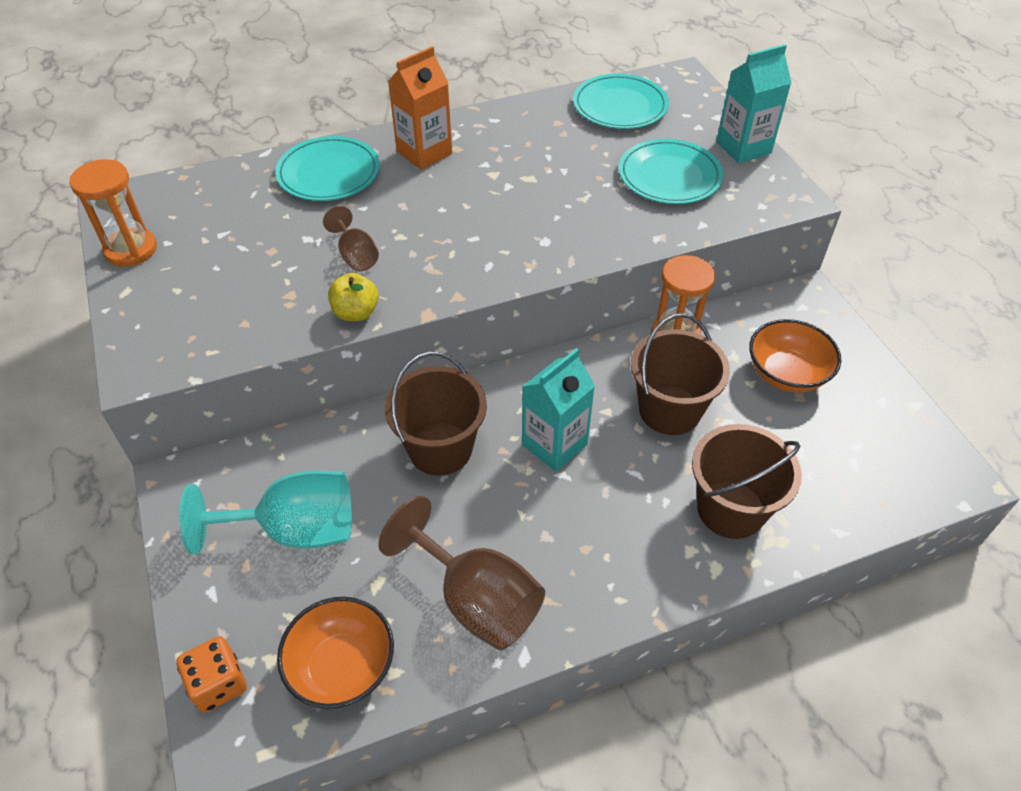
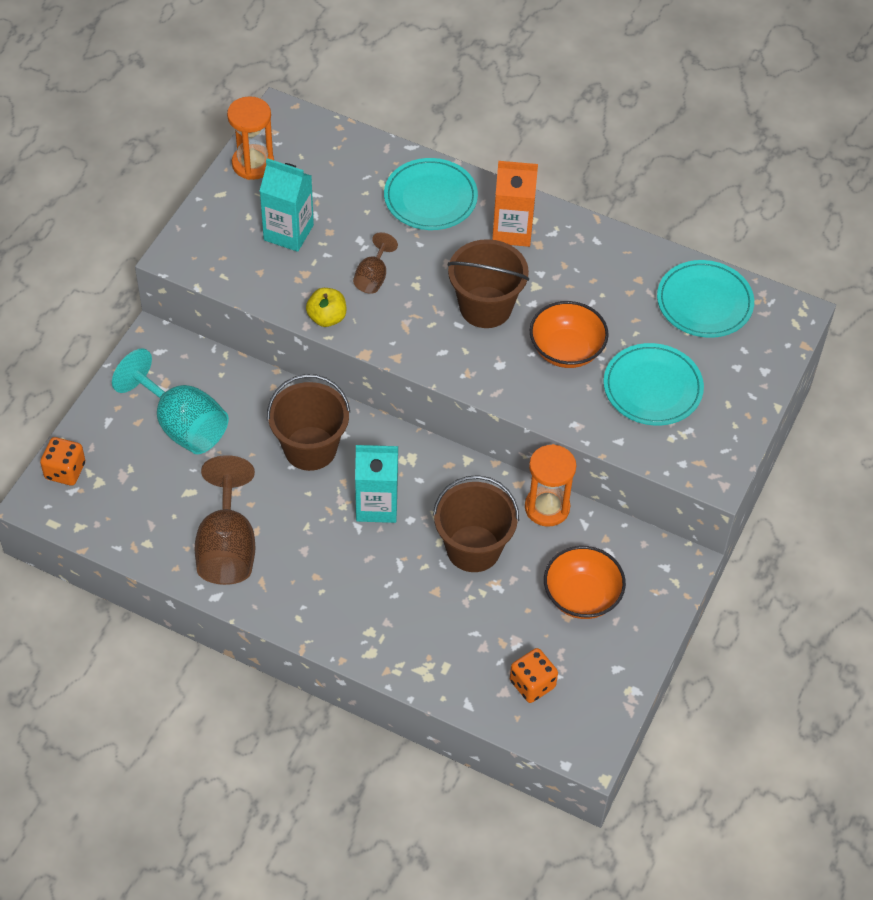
camera: 45 degrees right, 5 degrees up
orange bowl [277,597,394,709] -> orange bowl moved to [530,301,609,368]
brown bucket [692,424,802,539] -> brown bucket moved to [447,239,529,328]
turquoise carton [716,44,791,164] -> turquoise carton moved to [260,158,314,252]
none -> orange dice [510,648,558,703]

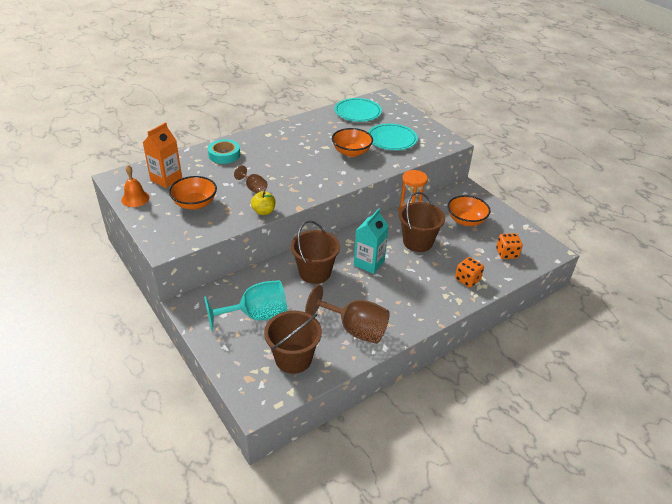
camera: 60 degrees left, 15 degrees down
orange dice [40,437,85,486] -> orange dice moved to [455,257,484,288]
orange hourglass [227,96,274,180] -> orange bell [121,165,150,207]
turquoise carton [260,158,314,252] -> orange bowl [169,176,217,210]
turquoise plate [384,158,478,230] -> turquoise tape [208,139,240,164]
brown bucket [447,239,529,328] -> brown bucket moved to [264,311,322,374]
orange carton [492,161,538,247] -> orange carton moved to [143,122,182,188]

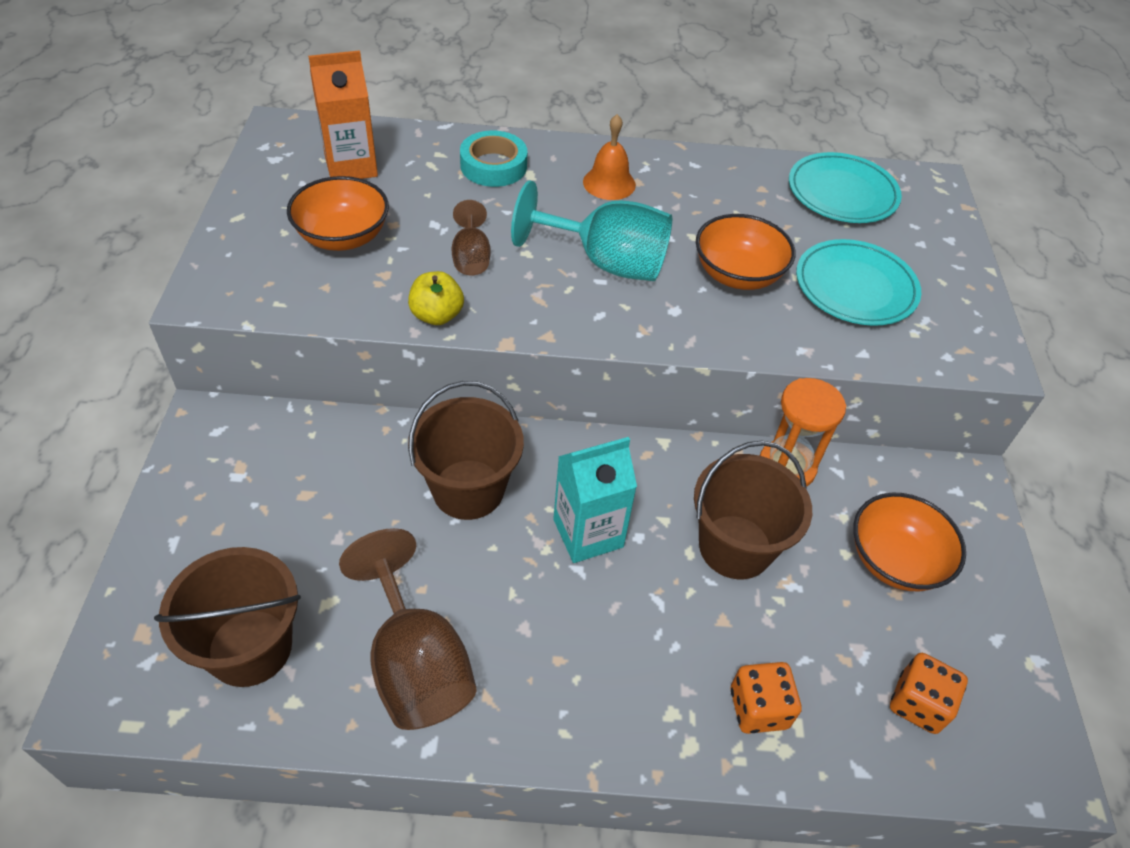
camera: 35 degrees right, 10 degrees up
orange bell [121,165,150,207] -> orange bell moved to [583,114,636,200]
turquoise goblet [204,280,287,331] -> turquoise goblet moved to [511,180,672,281]

